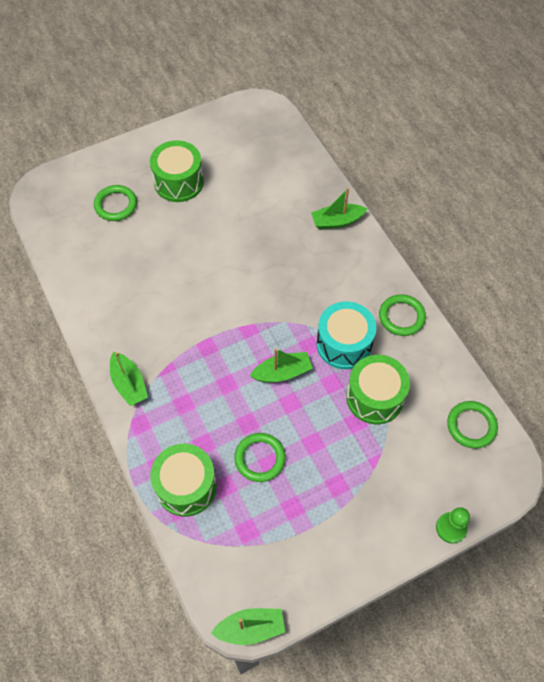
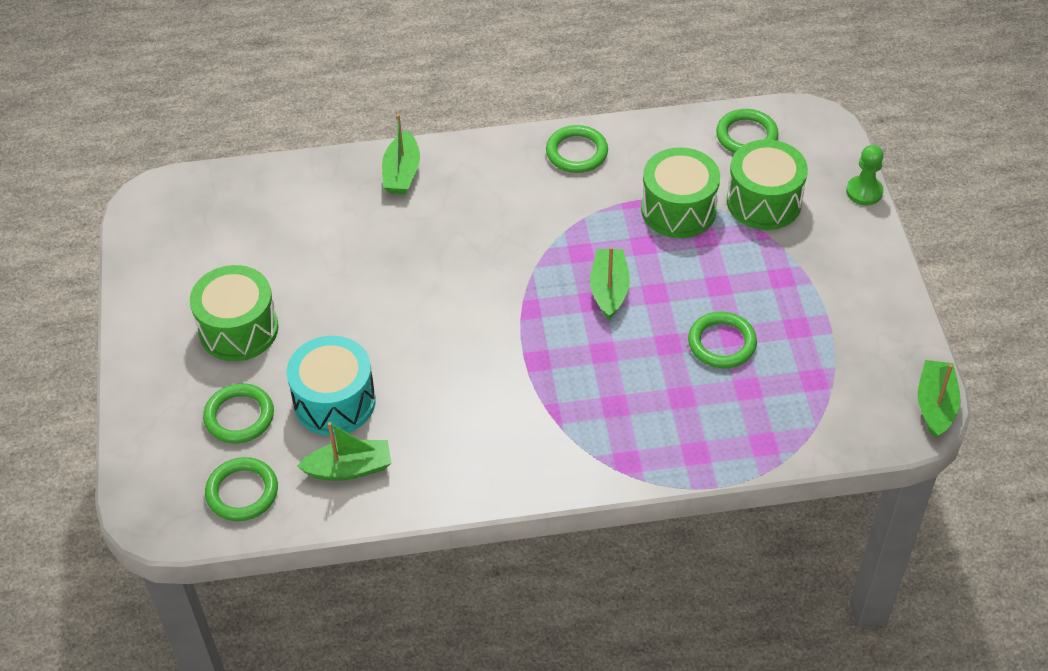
camera: 70 degrees left, 10 degrees down
green boat [110,352,148,406] -> green boat moved to [297,422,391,481]
green drum [150,444,217,517] -> green drum moved to [727,139,808,230]
turquoise drum [317,301,376,369] -> turquoise drum moved to [287,336,376,436]
none -> green ring [205,457,278,521]

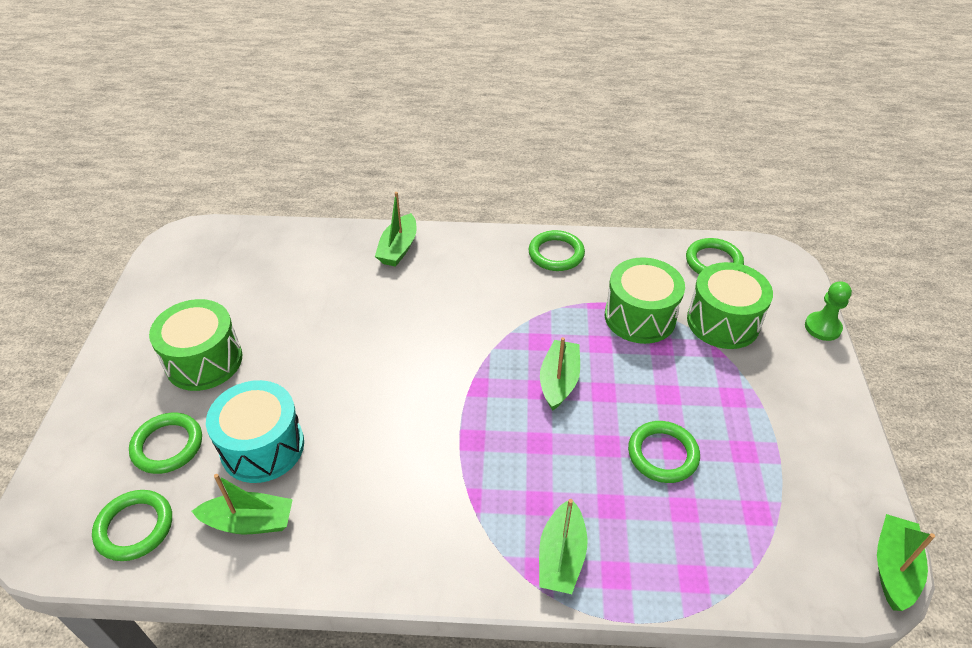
camera: 10 degrees right, 5 degrees down
none -> green boat [539,498,587,594]

